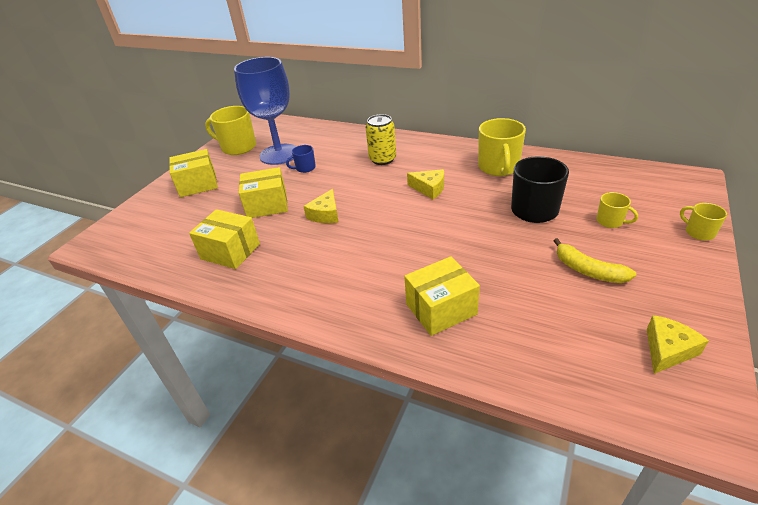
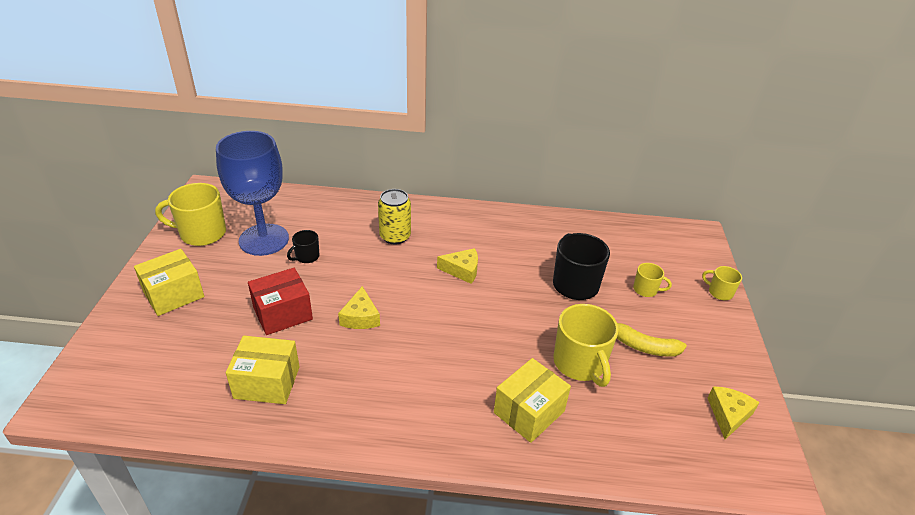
camera: 25 degrees left, 0 degrees up
yellow box [239,167,288,218] -> red box [248,268,313,335]
blue mug [286,145,316,173] -> black mug [287,230,320,263]
yellow mug [478,118,526,176] -> yellow mug moved to [553,304,619,387]

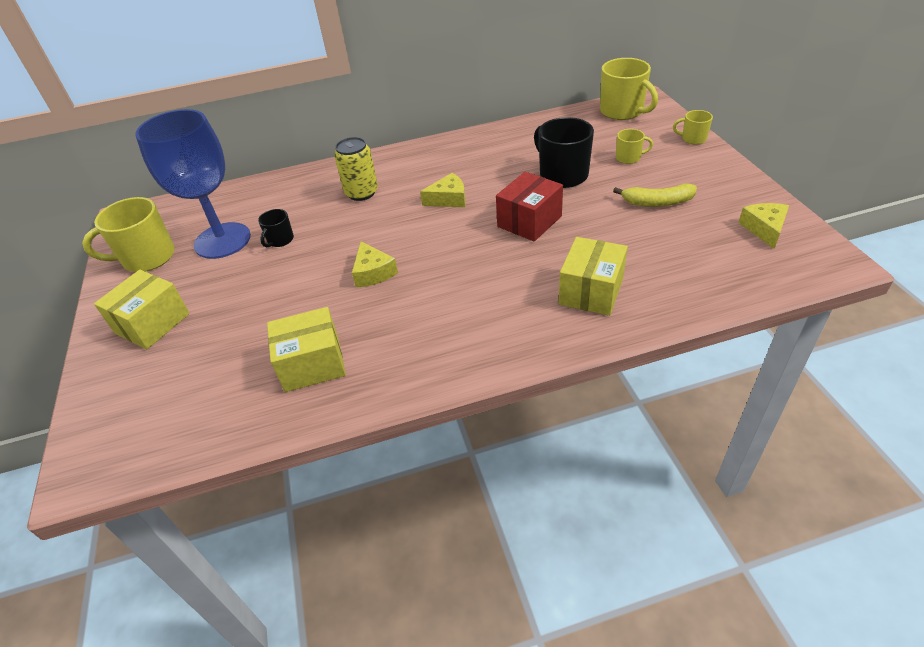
camera: 15 degrees left, 5 degrees up
red box [248,268,313,335] -> red box moved to [496,172,563,242]
yellow mug [553,304,619,387] -> yellow mug moved to [600,58,658,120]

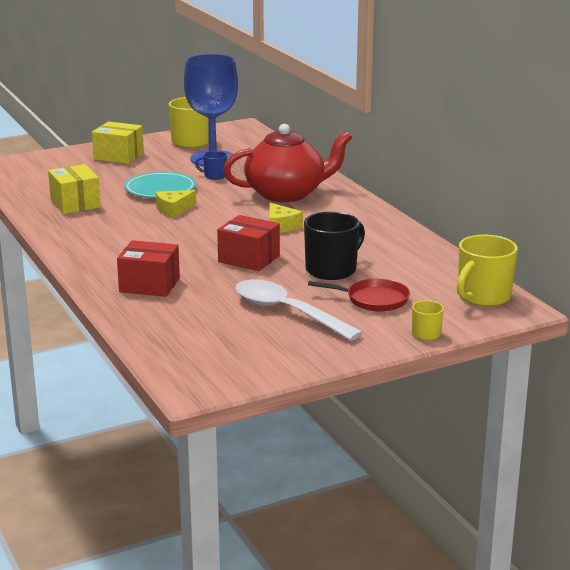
camera: 75 degrees right, 20 degrees down
black mug [258,209,294,247] -> blue mug [195,151,227,180]
yellow can [334,137,378,201] -> red teapot [223,124,352,202]
yellow box [559,237,628,316] -> red box [117,240,180,297]
yellow banana [613,183,697,207] -> white spoon [235,279,363,341]
yellow mug [616,129,653,164] -> red pan [308,278,410,312]
yellow cheese [738,203,789,249] -> none
none -> turquoise plate [124,172,196,198]

